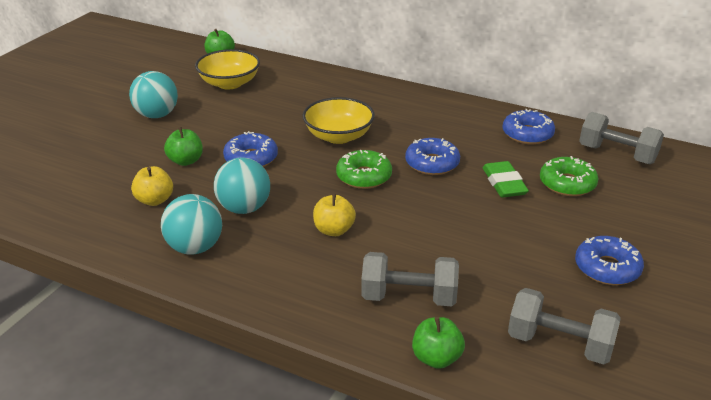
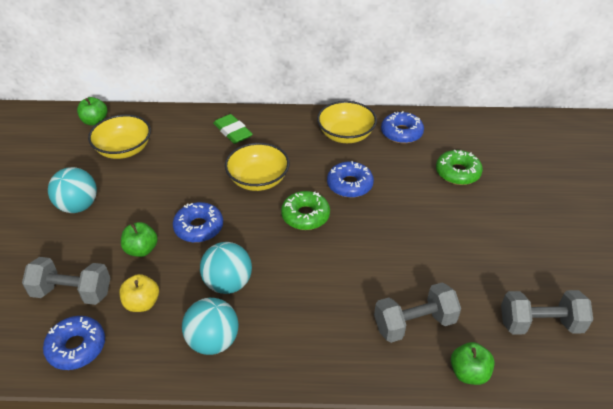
camera: 25 degrees left, 10 degrees up
yellow apple [313,193,356,236] -> none
green eraser [483,161,529,197] -> green eraser moved to [213,114,253,144]
blue donut [575,236,644,285] -> blue donut moved to [43,316,105,370]
grey dumbbell [579,112,664,164] -> grey dumbbell moved to [22,257,110,305]
none -> yellow bowl [317,101,377,143]

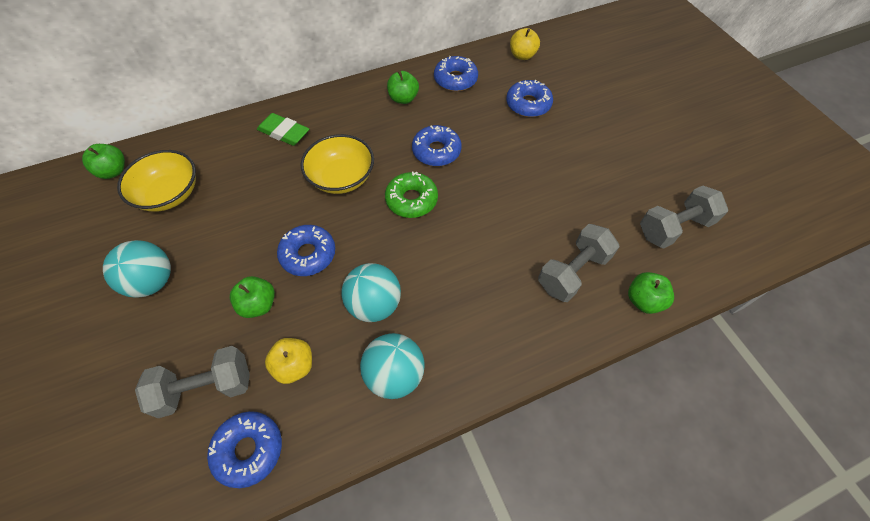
camera: 25 degrees left, 15 degrees up
yellow bowl [317,101,377,143] -> green apple [387,71,419,104]
green donut [436,150,483,185] -> blue donut [506,80,553,117]
none -> yellow apple [510,28,540,60]

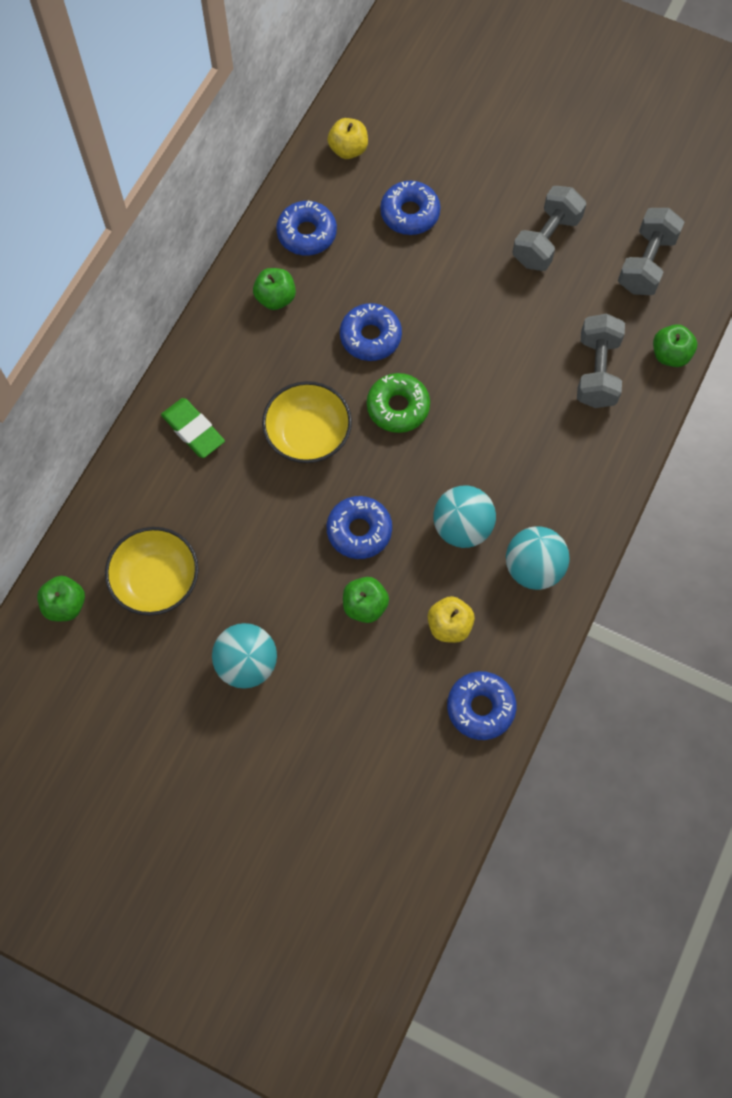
camera: 40 degrees left, 10 degrees up
grey dumbbell [135,346,250,418] -> grey dumbbell moved to [512,186,586,271]
green eraser [257,113,309,146] -> green eraser turned 60 degrees clockwise [161,398,225,458]

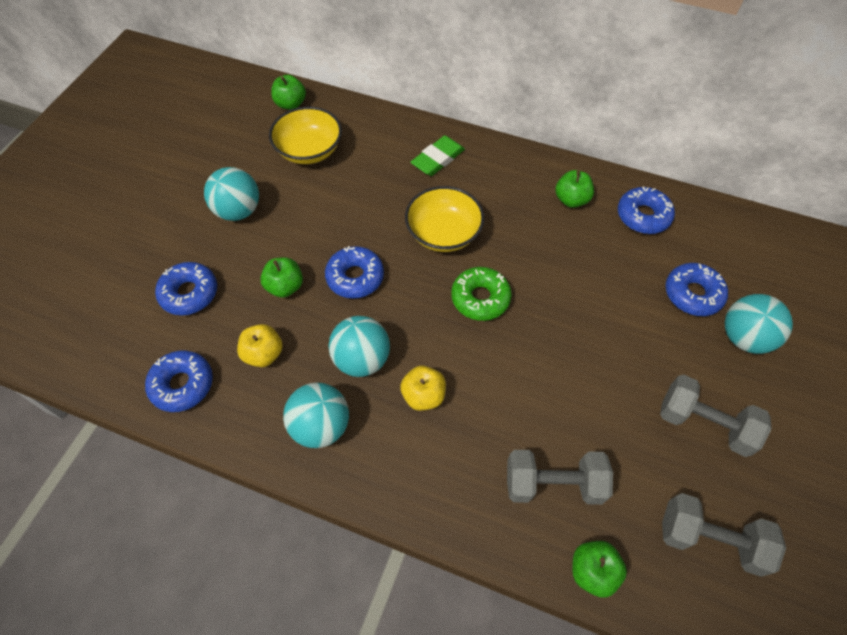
camera: 85 degrees right, 10 degrees down
yellow apple [327,118,368,159] -> yellow apple moved to [400,366,446,411]
blue donut [340,303,402,361] -> blue donut moved to [155,262,217,316]
none -> turquoise ball [725,294,793,354]

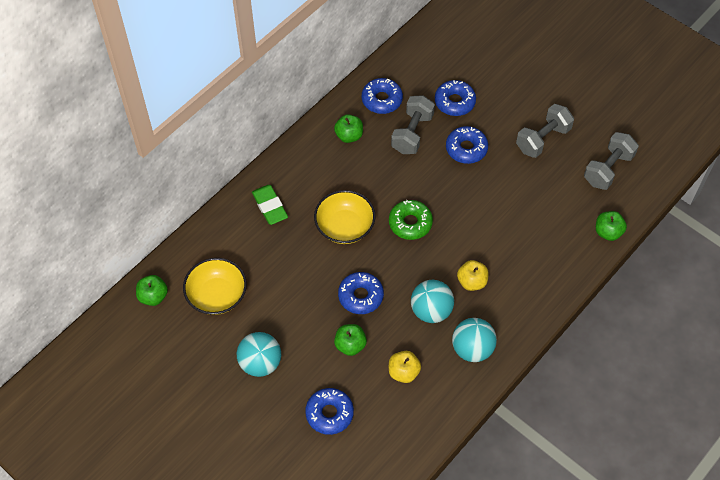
camera: 70 degrees left, 0 degrees up
blue donut [145,350,213,412] -> blue donut moved to [446,126,488,164]
grey dumbbell [507,450,613,505] -> grey dumbbell moved to [391,95,435,154]
turquoise ball [725,294,793,354] -> none

